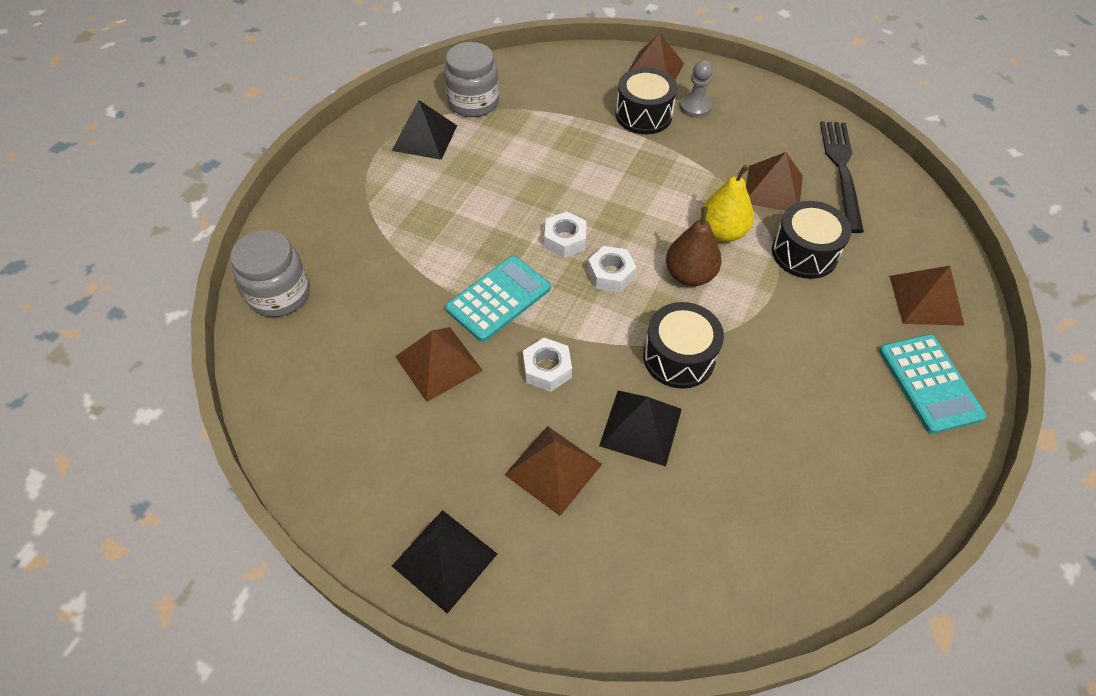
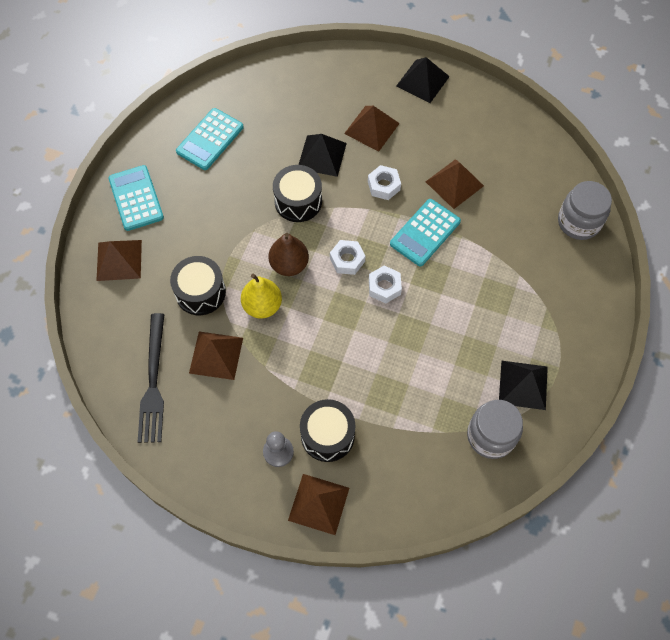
camera: 175 degrees right, 10 degrees up
none -> turquoise calculator [176,108,243,170]

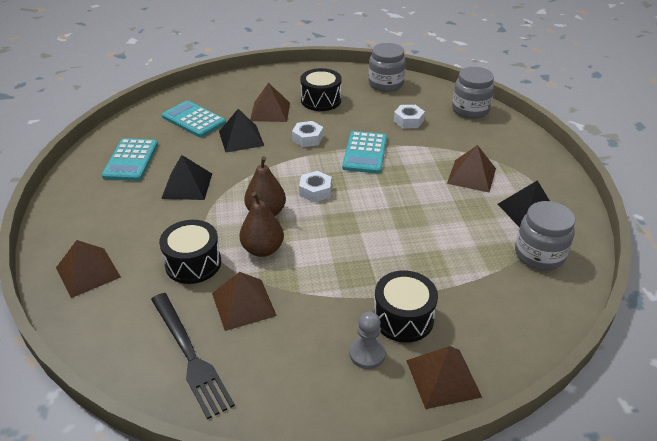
camera: 30 degrees left, 25 degrees down
turquoise calculator [108,165,164,231] -> turquoise calculator moved to [162,101,226,137]
yellow pear [241,274,282,319] -> brown pear [239,192,284,257]
black drum [273,165,322,222] -> black drum moved to [300,68,342,111]
white nut [369,265,402,304] -> white nut moved to [394,105,425,129]
black pyramid [396,57,450,103] -> black pyramid moved to [161,155,212,200]
brown pyramid [426,159,484,209] -> brown pyramid moved to [447,145,496,193]
none -> grey jar [368,43,406,92]

